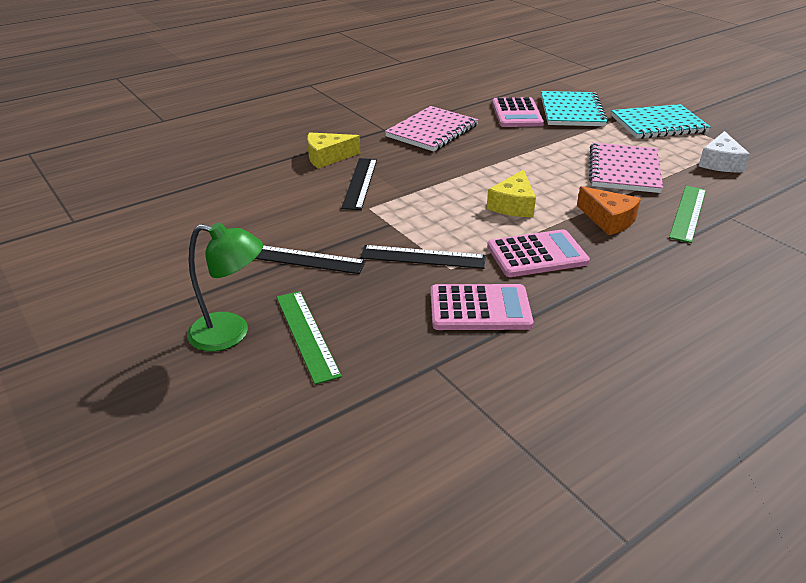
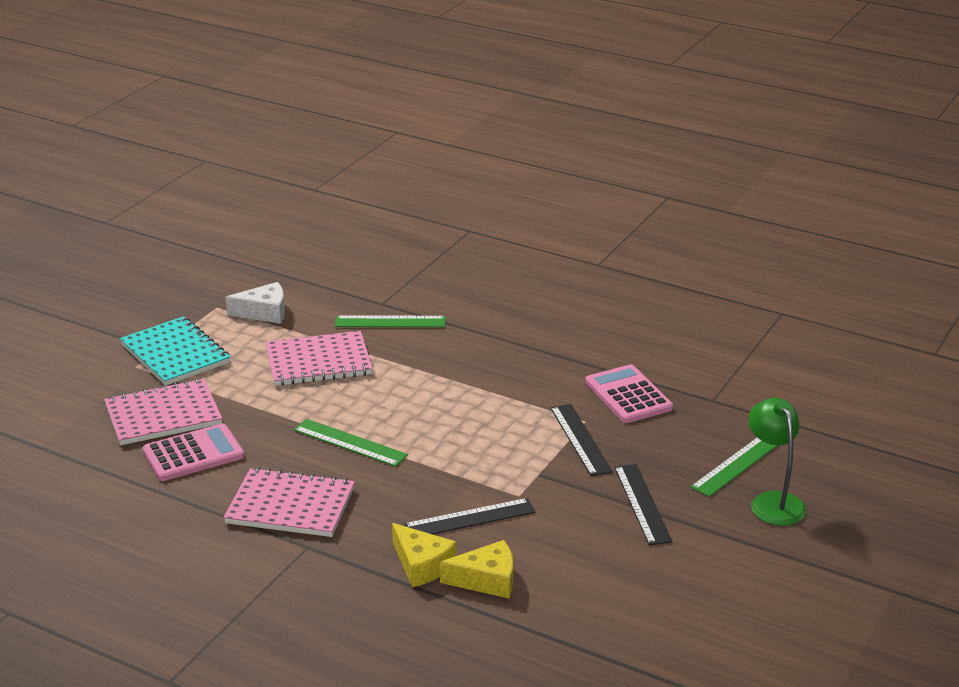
camera: 115 degrees left, 5 degrees down
yellow cheese [487,169,536,217] -> yellow cheese moved to [440,540,513,599]
pink calculator [487,229,590,277] -> none
turquoise notebook [541,91,608,126] -> pink notebook [104,378,222,445]
orange cheese [577,186,641,235] -> none
none -> green ruler [294,419,408,467]

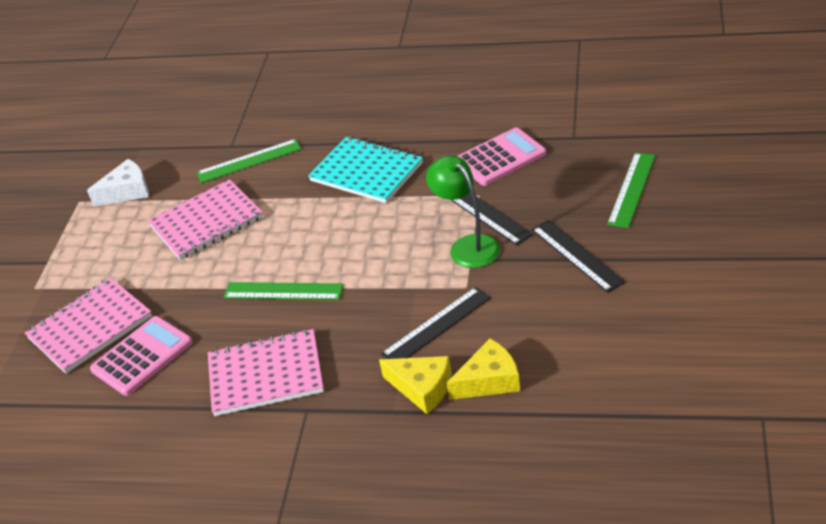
camera: 15 degrees left, 10 degrees up
turquoise notebook [120,316,230,385] -> turquoise notebook moved to [308,137,423,203]
pink calculator [585,364,673,423] -> pink calculator turned 105 degrees clockwise [458,127,546,186]
green lamp [749,398,806,526] -> green lamp moved to [426,155,500,268]

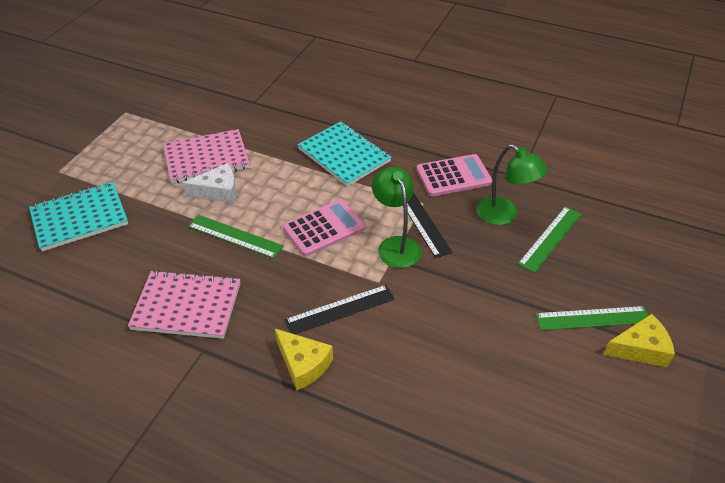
camera: 10 degrees right, 5 degrees up
pink notebook [25,278,152,374] -> turquoise notebook [29,182,128,251]
white cheese [87,159,149,206] -> white cheese moved to [182,163,236,203]
pink calculator [90,316,193,396] -> pink calculator moved to [282,199,365,256]
green ruler [197,139,301,183] -> green ruler moved to [536,306,648,330]
yellow cheese [447,338,520,400] -> yellow cheese moved to [603,314,675,367]
black ruler [532,220,625,293] -> none
none -> green lamp [476,144,547,225]

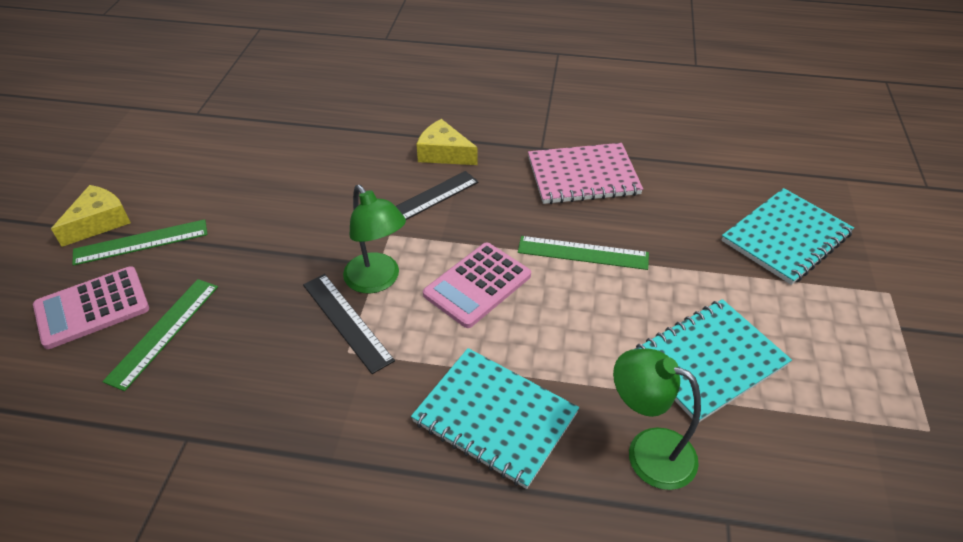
camera: 165 degrees right, 0 degrees up
pink notebook [163,129,250,184] -> turquoise notebook [635,299,792,422]
white cheese [182,163,236,203] -> none
pink calculator [416,154,493,196] -> pink calculator moved to [33,266,149,349]
green lamp [476,144,547,225] -> green lamp moved to [613,349,701,490]
yellow cheese [603,314,675,367] -> yellow cheese turned 150 degrees clockwise [51,185,131,247]

